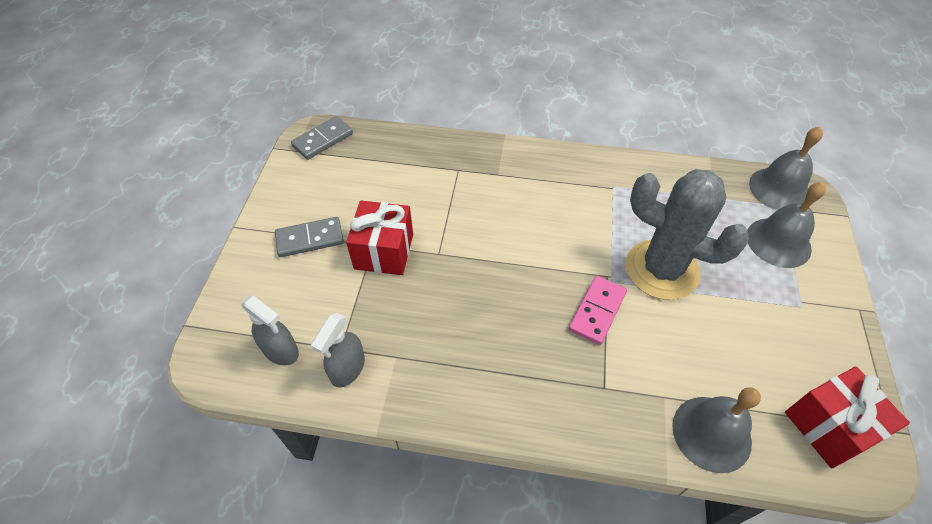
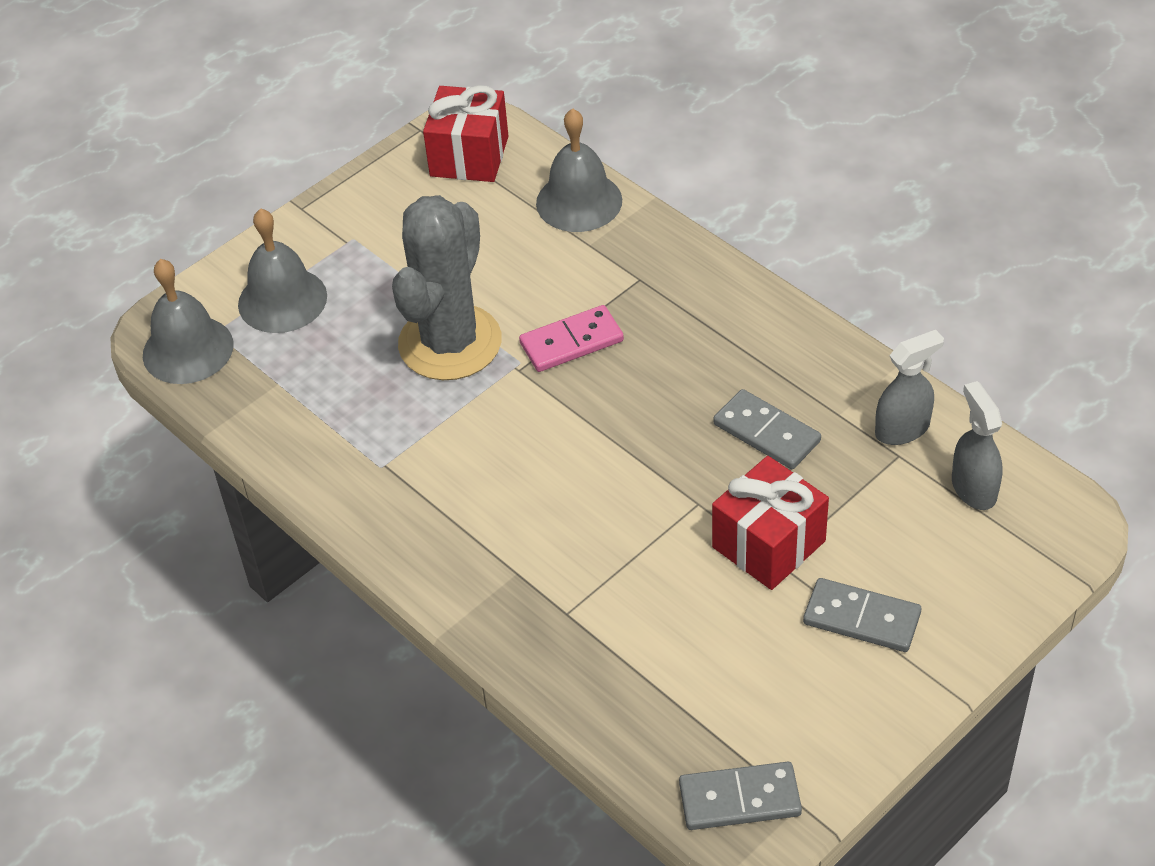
camera: 140 degrees left, 5 degrees down
grey cactus [626,169,749,300] -> grey cactus turned 45 degrees clockwise [392,195,502,380]
none -> grey domino [713,389,821,469]

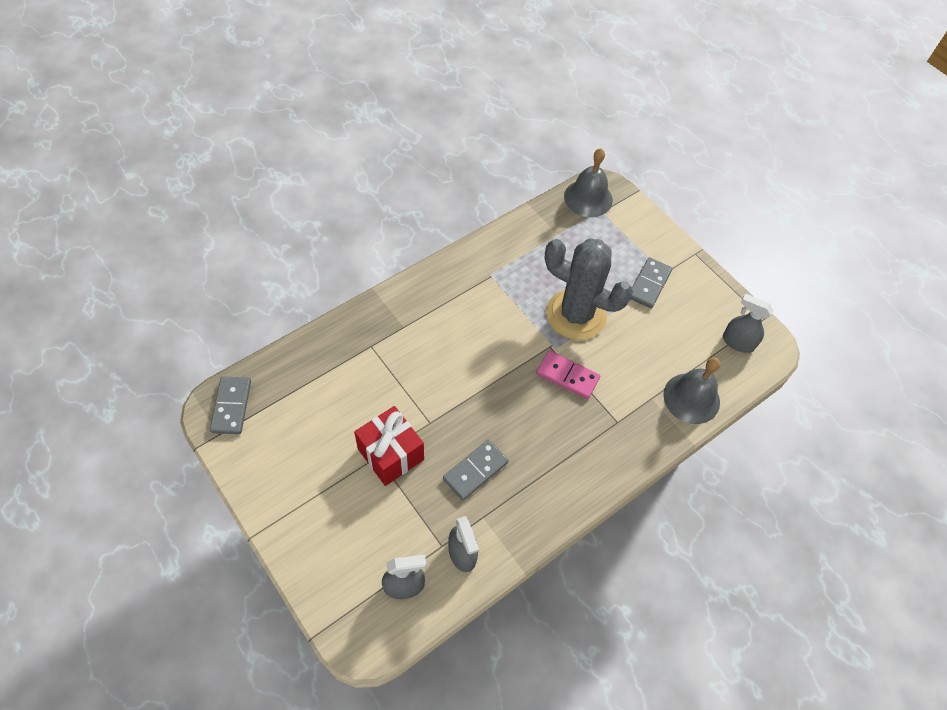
camera: 90 degrees right, 10 degrees up
grey bell [238,208,327,333] -> none
red gift [423,85,509,182] -> grey spray bottle [723,294,774,353]
pink domino [519,305,624,372] -> pink domino turned 45 degrees counterclockwise [536,350,600,399]
grey domino [803,578,921,652] -> grey domino moved to [630,257,673,308]

